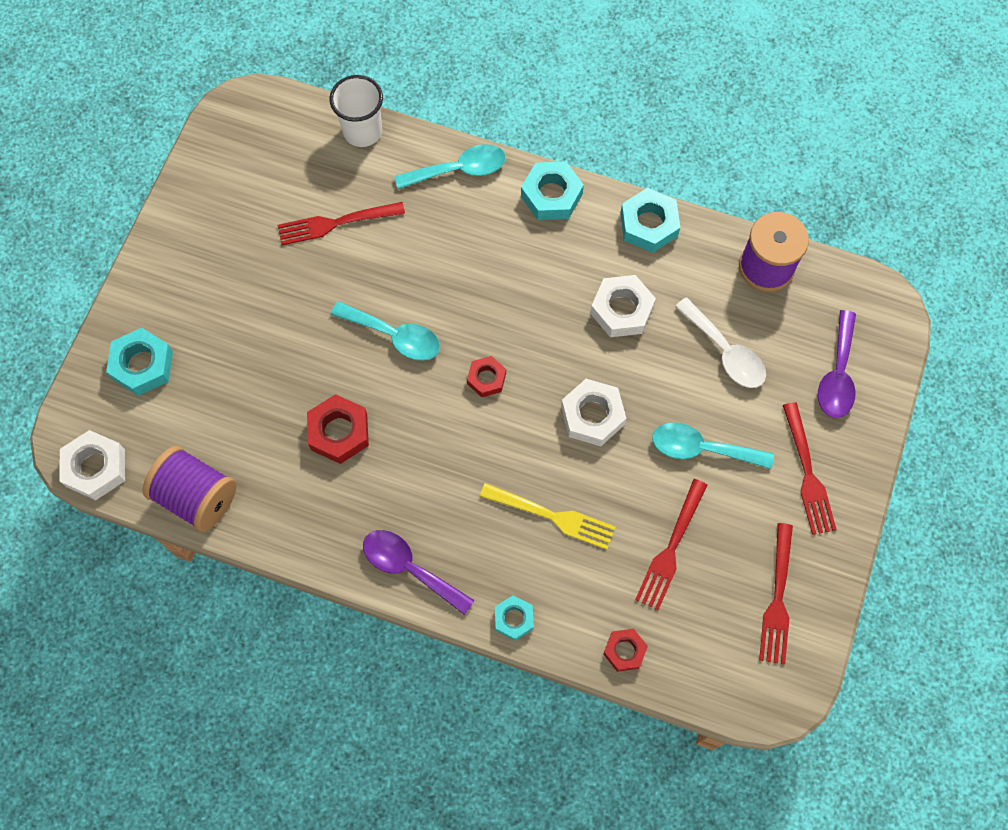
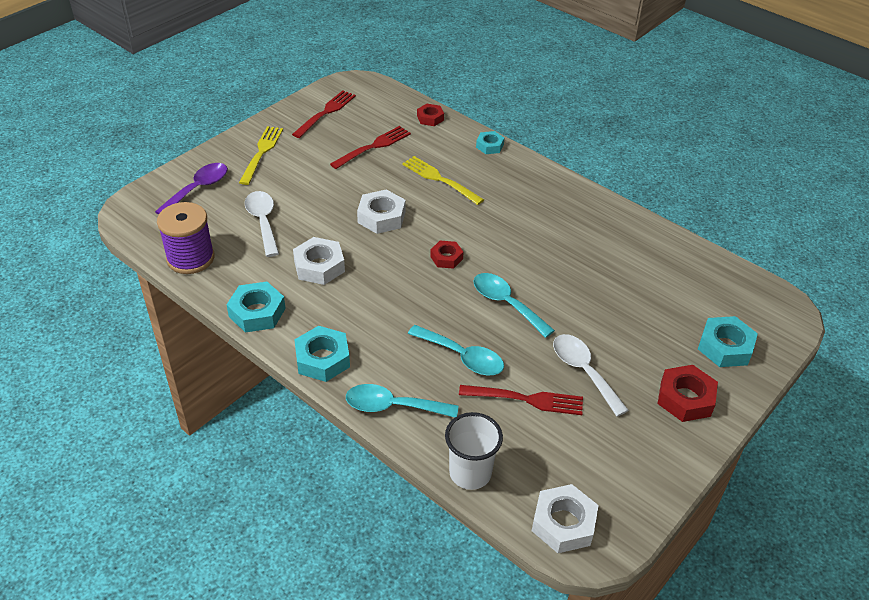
camera: 160 degrees left, 25 degrees down
white nut [59,430,125,500] -> white nut moved to [532,484,599,553]
purple spool [142,446,237,532] -> none
red nut [307,394,369,464] -> red nut moved to [658,365,718,422]
purple spoon [363,530,475,615] -> none
turquoise spoon [652,422,774,469] -> turquoise spoon moved to [408,325,504,375]
red fork [783,402,837,535] -> yellow fork [239,126,283,185]
none -> white spoon [553,334,629,417]

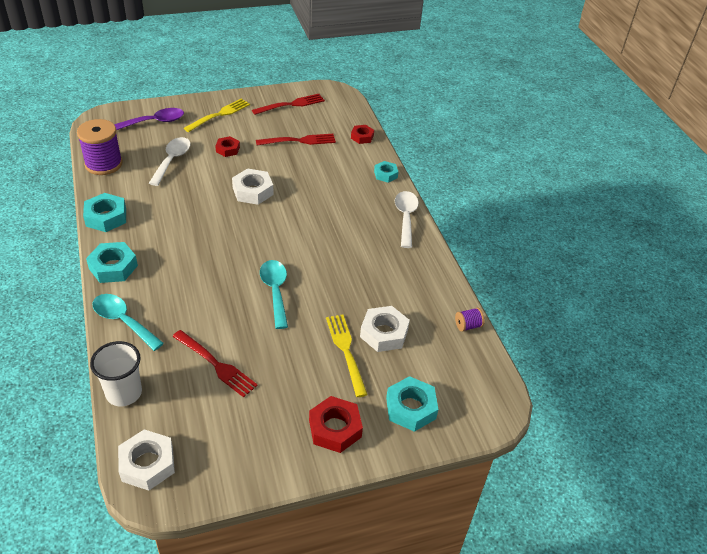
camera: 30 degrees right, 0 degrees up
white nut [293,237,345,285] -> white nut moved to [360,306,410,352]
yellow fork [402,156,484,205] -> yellow fork moved to [326,314,368,397]
turquoise spoon [408,325,504,375] -> none
red nut [430,241,464,269] -> red nut moved to [215,136,240,157]
white spoon [553,334,629,417] -> white spoon moved to [395,191,419,248]
none -> purple spool [455,308,485,332]

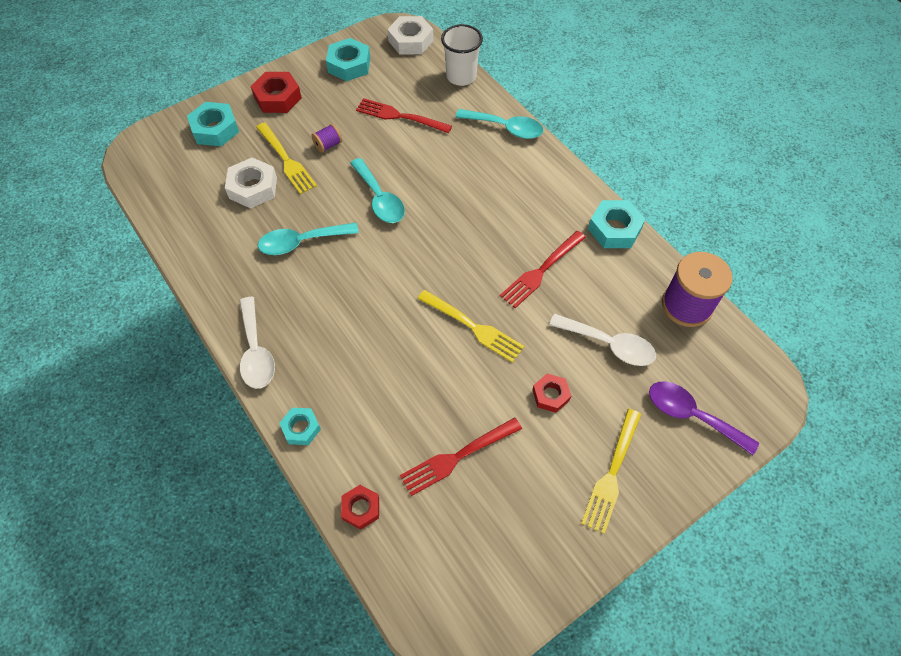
camera: 165 degrees right, 15 degrees up
turquoise nut [86,242,138,283] -> turquoise nut moved to [326,38,370,81]
purple spoon [114,108,184,130] -> purple spoon turned 75 degrees clockwise [649,381,759,455]
white spoon [149,137,191,186] -> white spoon turned 60 degrees counterclockwise [549,314,656,366]
white nut [232,168,273,205] -> yellow fork [418,290,524,363]
red fork [252,94,325,115] -> red fork moved to [500,231,586,308]
purple spool [455,308,485,332] -> purple spool moved to [311,124,342,153]
none -> turquoise spoon [258,223,359,255]

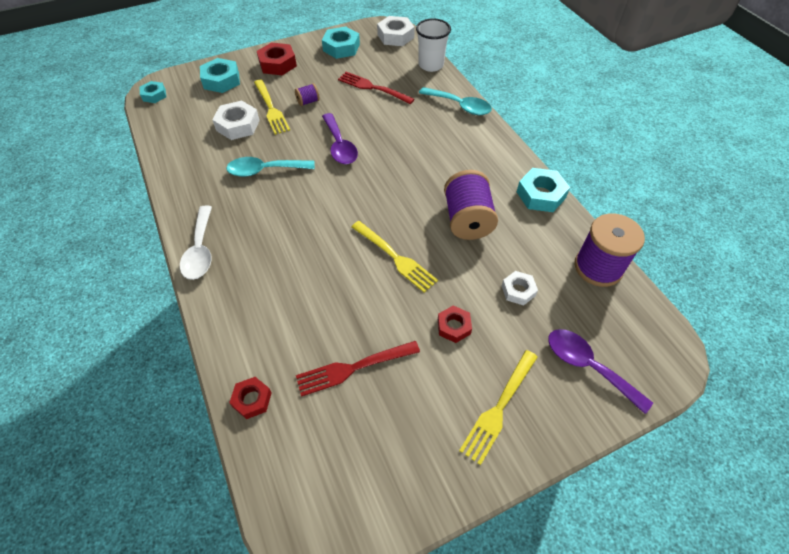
camera: 10 degrees right, 5 degrees down
turquoise nut [279,408,321,445] -> turquoise nut moved to [139,81,166,103]
turquoise spoon [350,158,405,223] -> purple spoon [322,113,358,164]
red fork [500,231,586,308] -> purple spool [444,170,498,240]
white spoon [549,314,656,366] -> white nut [502,271,538,306]

